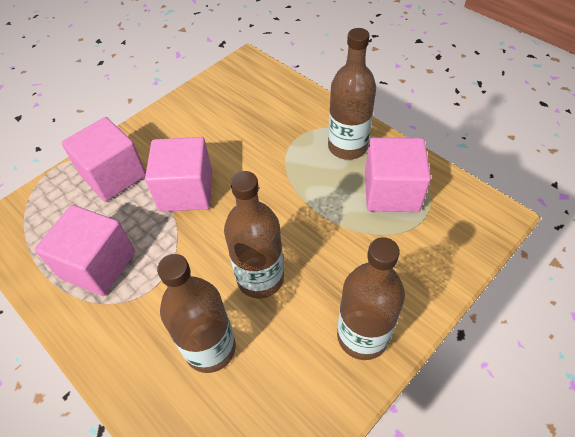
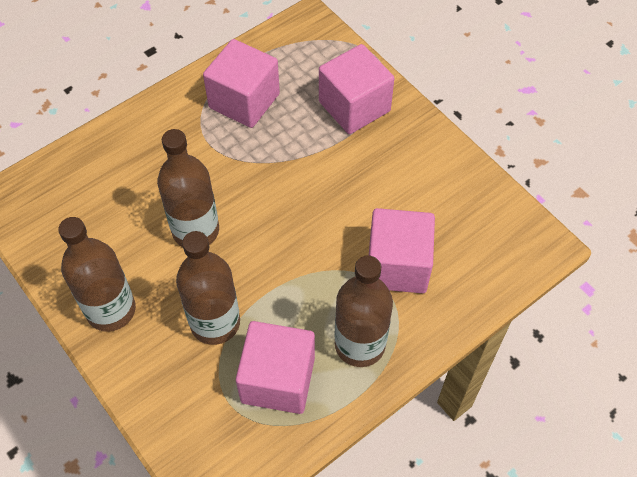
camera: 95 degrees right, 5 degrees up
pink cube [145,137,212,212] -> pink cube moved to [369,208,435,293]
brown bottle [157,254,236,373] -> brown bottle moved to [176,231,240,345]

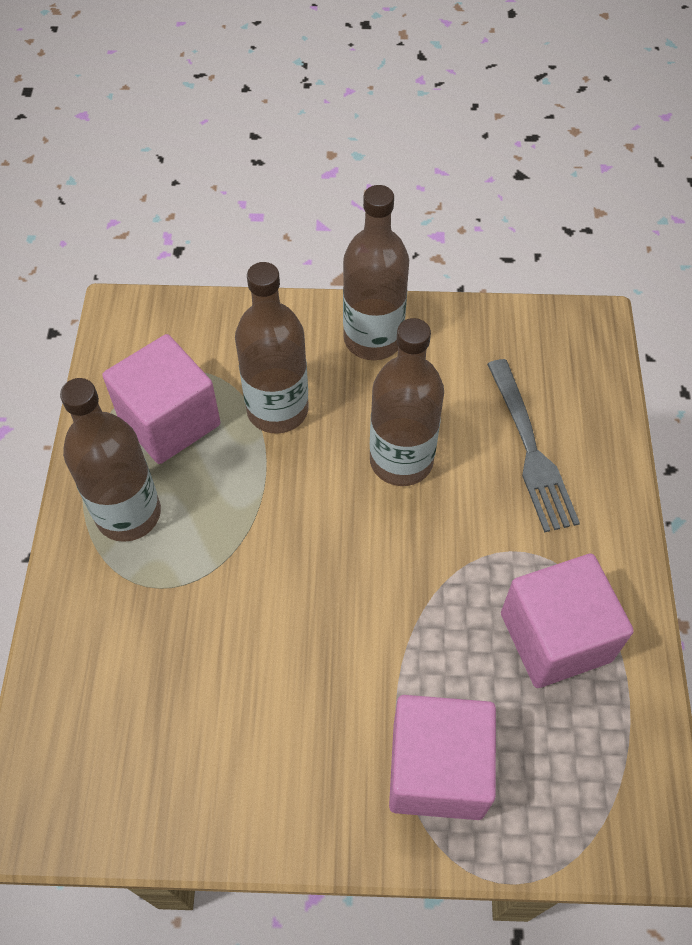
camera: 130 degrees right, 0 degrees up
pink cube [369,208,435,293] -> none
none -> grey fork [487,359,580,532]

